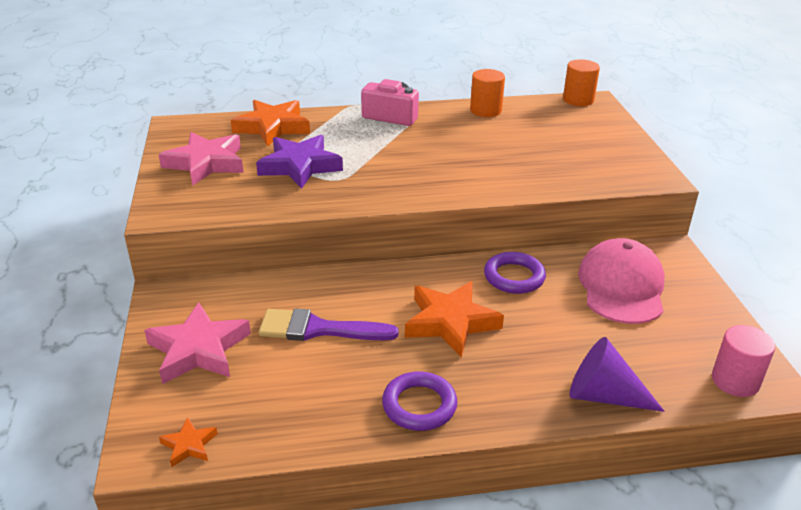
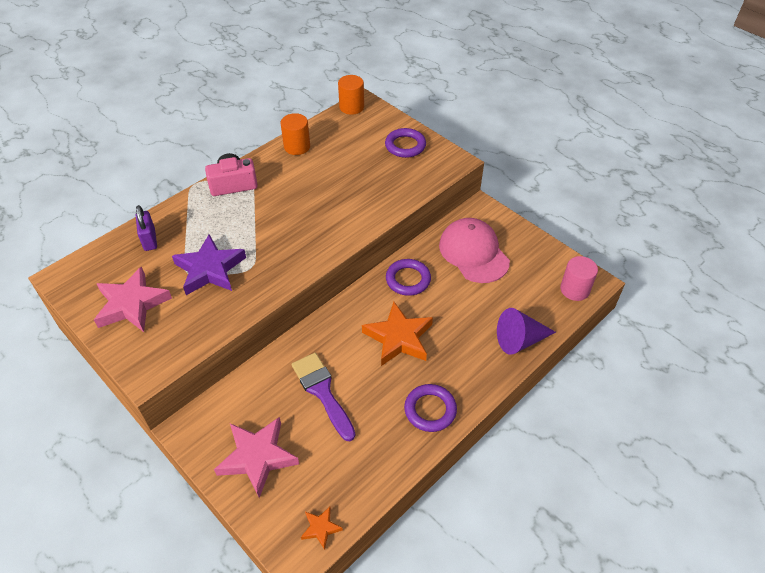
camera: 35 degrees left, 15 degrees up
orange star [231,100,310,146] -> purple padlock [136,205,157,251]
purple brush [259,308,399,341] -> purple brush turned 90 degrees clockwise [292,353,356,441]
none -> purple ring [385,128,426,158]

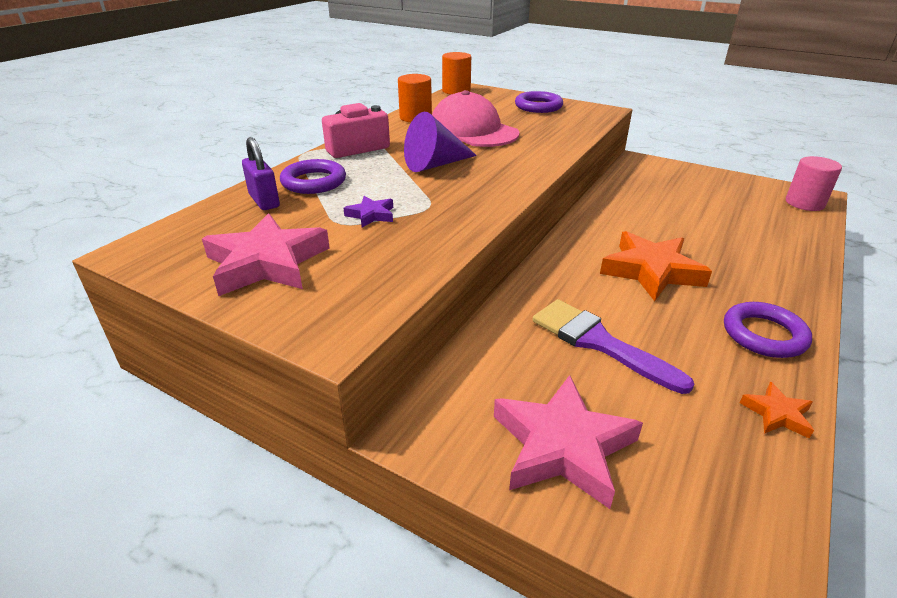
camera: 15 degrees left, 15 degrees down
purple star [172,234,246,295] -> purple star [343,196,393,228], size x0.48
orange star [301,507,343,550] -> orange star moved to [740,382,814,439]
purple ring [386,259,431,296] -> purple ring moved to [280,159,346,194]
pink cap [439,218,510,283] -> pink cap moved to [432,90,519,147]
purple cone [497,308,556,355] -> purple cone moved to [404,112,477,172]

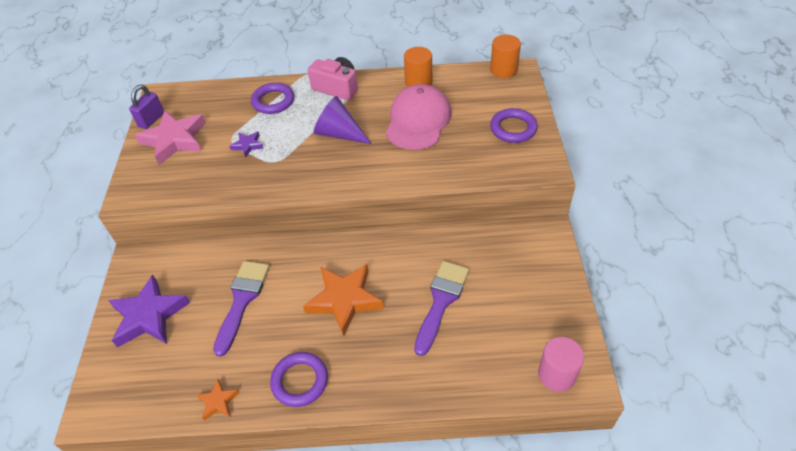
camera: 60 degrees right, 15 degrees up
purple padlock [242,137,280,210] -> purple padlock moved to [129,85,164,129]
pink star [494,375,643,509] -> purple star [108,275,190,347]
none -> purple brush [414,261,469,356]

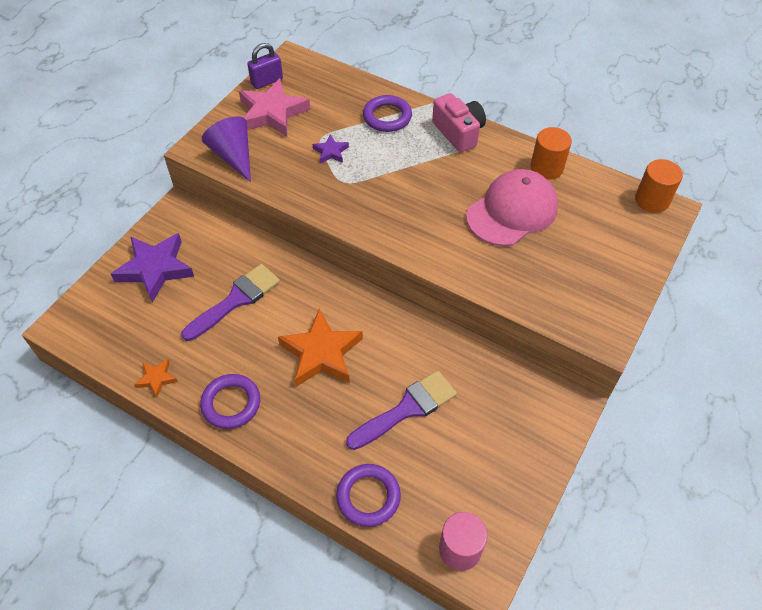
camera: 30 degrees right, 5 degrees up
purple cone [314,96,372,144] -> purple cone moved to [202,116,251,182]
purple ring [490,108,538,143] -> purple ring moved to [336,464,401,527]

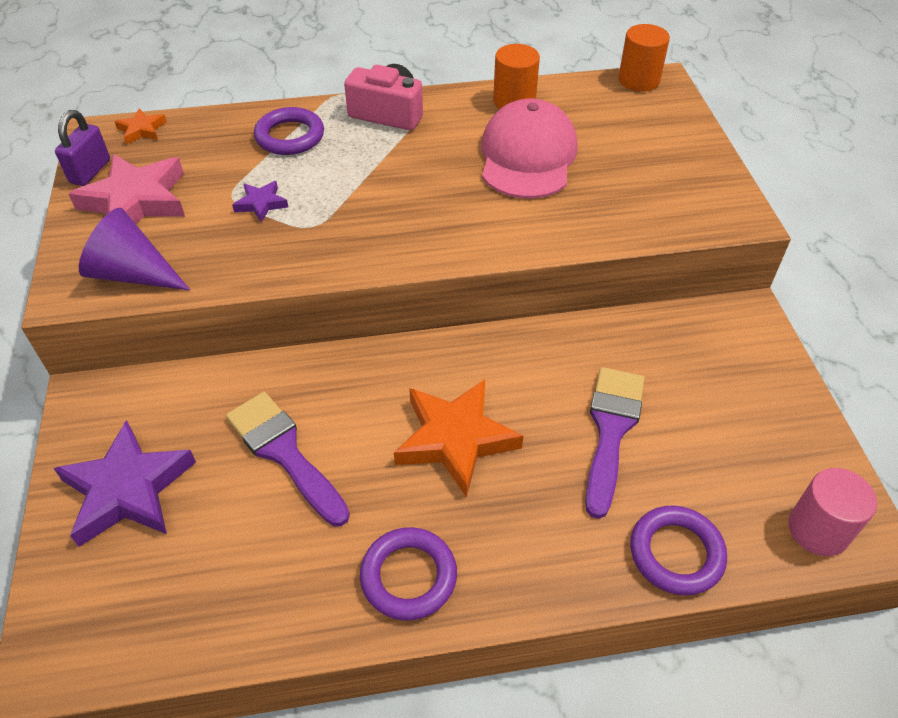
camera: 40 degrees left, 5 degrees down
orange star [134,359,178,397] -> orange star moved to [115,108,167,144]
purple brush [181,264,280,341] -> purple brush turned 45 degrees counterclockwise [226,392,350,526]

